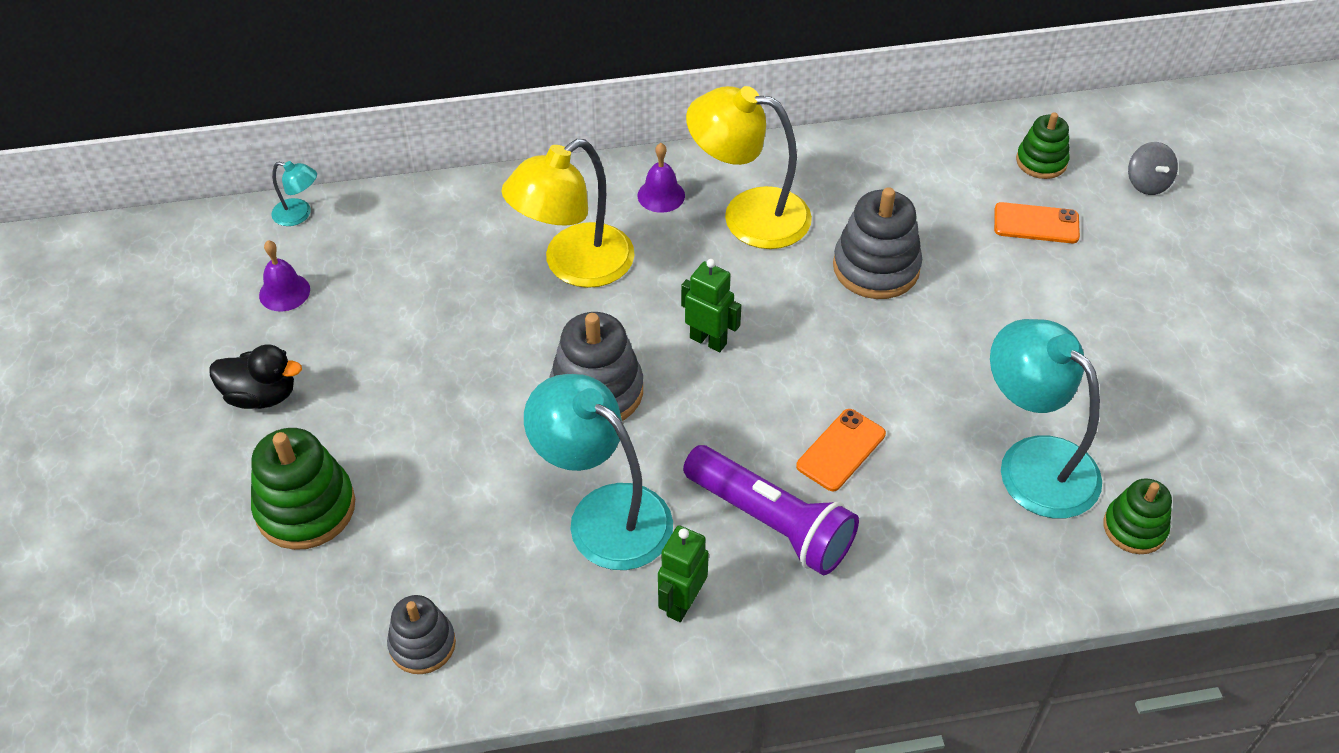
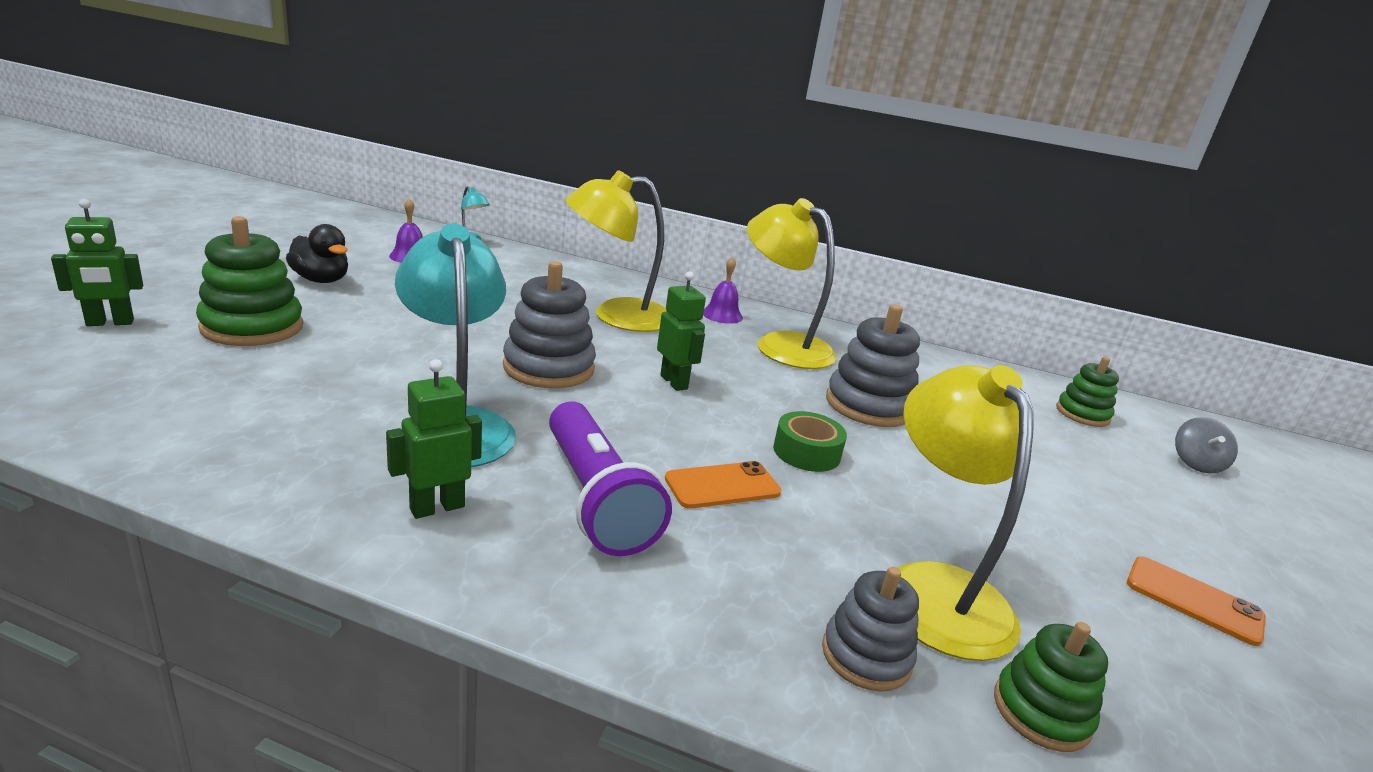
camera: 25 degrees right, 25 degrees down
grey stacking toy [387,595,456,674] -> grey stacking toy moved to [822,567,919,692]
turquoise lamp [990,319,1102,518] -> yellow lamp [897,365,1033,661]
orange phone [994,202,1080,243] -> orange phone moved to [1127,556,1266,646]
none -> green robot [51,199,143,326]
none -> green tape [773,411,847,472]

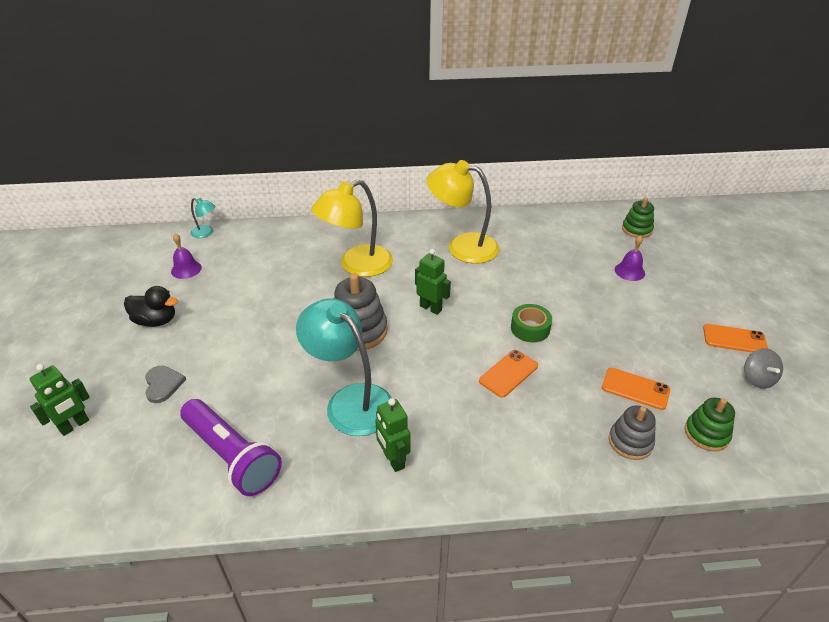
camera: 20 degrees left, 15 degrees up
green stacking toy [196,216,303,346] -> grey heart [145,366,186,403]
green robot [386,359,482,519] -> green robot turned 60 degrees counterclockwise [375,398,411,472]
purple flashlight [549,401,672,556] -> purple flashlight moved to [180,399,282,496]
purple bell [703,257,743,324] -> purple bell moved to [615,235,645,281]
grey stacking toy [826,305,920,427] -> none
yellow lamp [897,365,1033,661] -> orange phone [602,368,670,410]
grey spinning top [1175,417,1238,474] -> grey spinning top moved to [744,348,783,389]

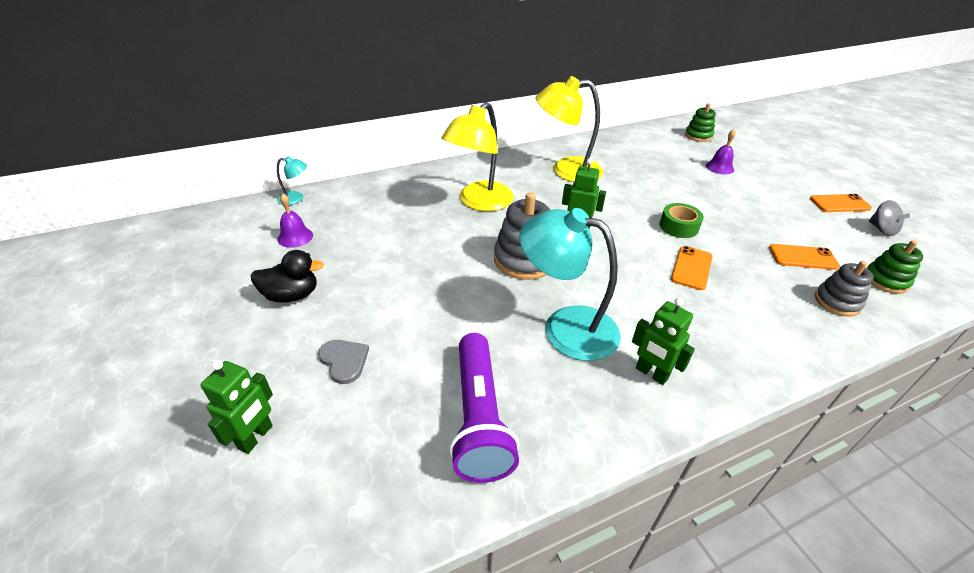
camera: 20 degrees left, 0 degrees up
purple flashlight [180,399,282,496] -> purple flashlight turned 60 degrees clockwise [449,333,519,483]

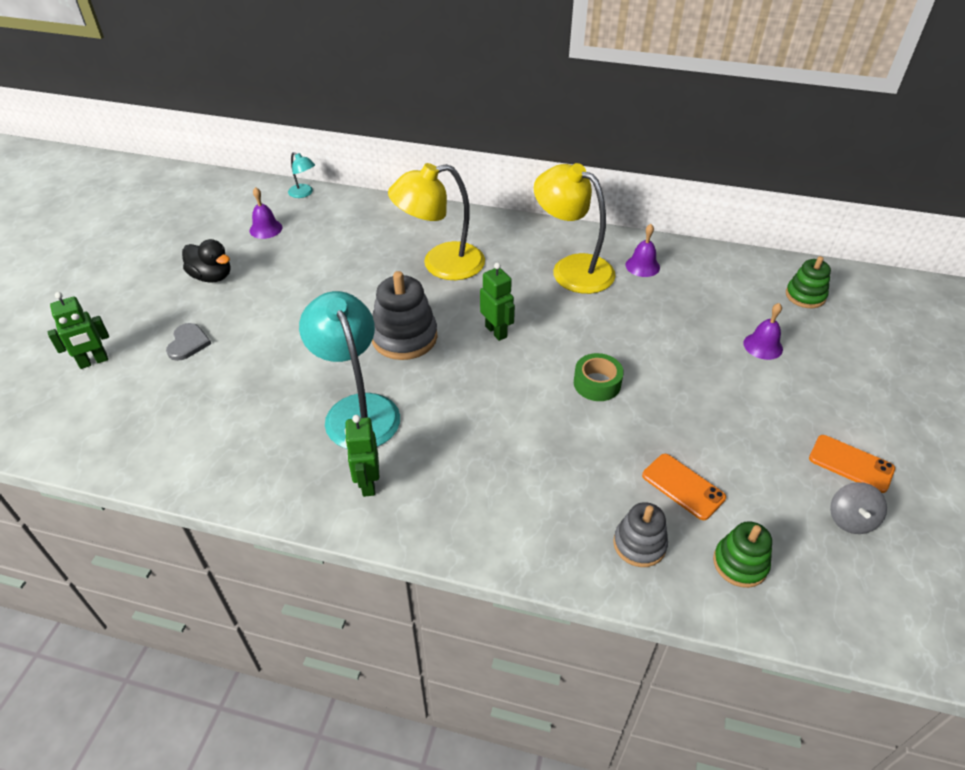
camera: 40 degrees right, 5 degrees up
purple flashlight [449,333,519,483] -> none
orange phone [671,246,713,290] -> none
none -> purple bell [626,224,660,277]

